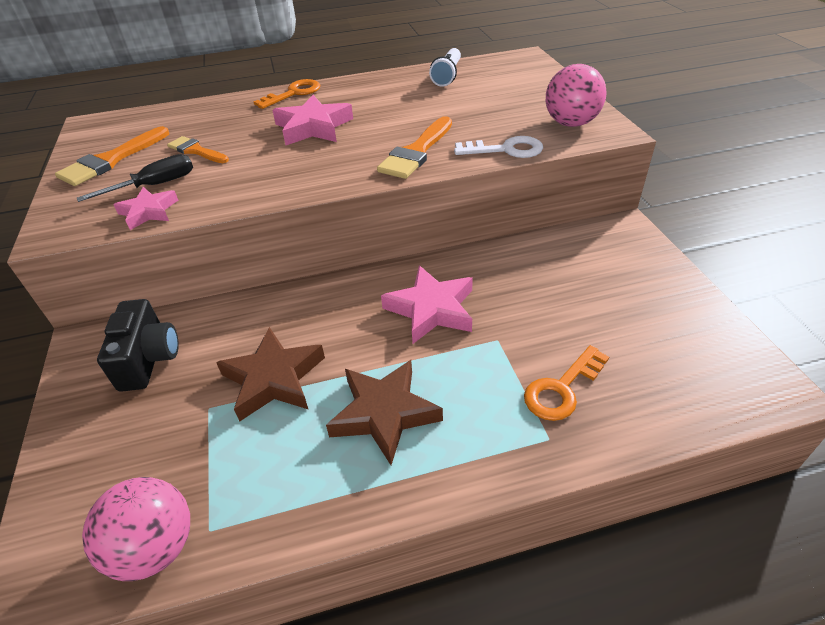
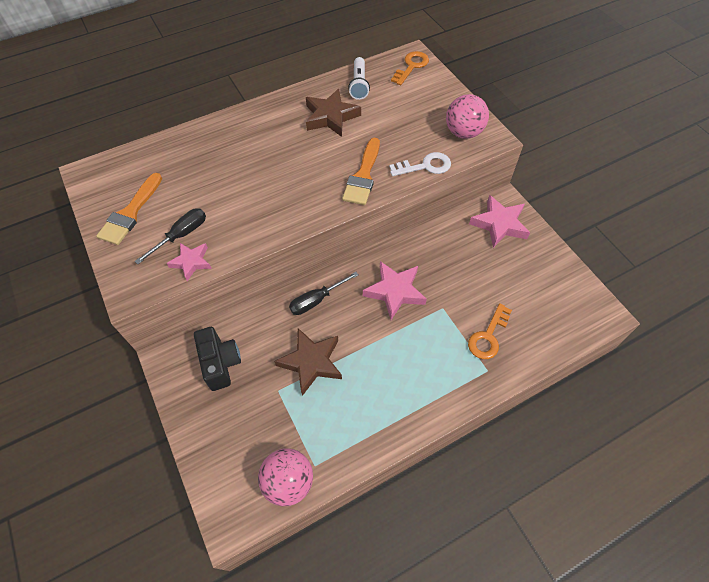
camera: 15 degrees left, 15 degrees up
orange brush [167,136,229,163] -> none
orange key [253,79,321,109] -> orange key moved to [391,51,429,85]
pink star [272,95,353,145] -> pink star moved to [469,195,530,248]
brown star [326,360,443,465] -> brown star moved to [306,89,361,137]
none -> black screwdriver [289,272,358,315]

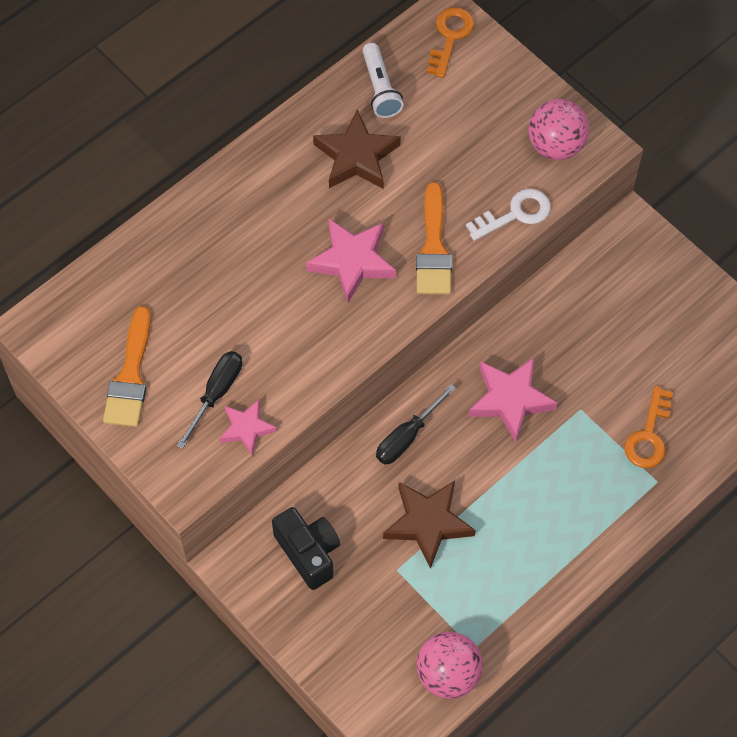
camera: 15 degrees left, 5 degrees up
pink star [469,195,530,248] -> pink star moved to [306,218,396,303]

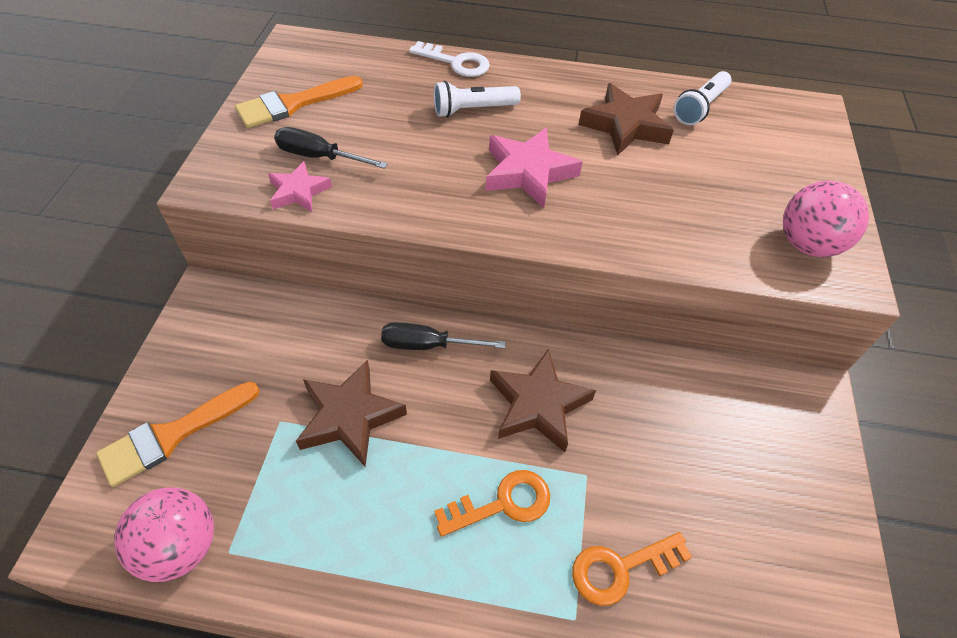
camera: 50 degrees right, 10 degrees down
black screwdriver [177,351,242,449] -> black screwdriver turned 150 degrees counterclockwise [274,127,388,169]
black camera [272,507,340,590] -> none
orange brush [416,182,452,295] -> orange brush moved to [96,382,260,487]
orange key [427,7,475,78] -> orange key moved to [434,470,550,537]
white key [466,189,551,241] -> white key moved to [409,41,490,77]
pink star [468,357,558,442] -> brown star [490,349,596,452]
none -> white flashlight [434,81,521,118]

